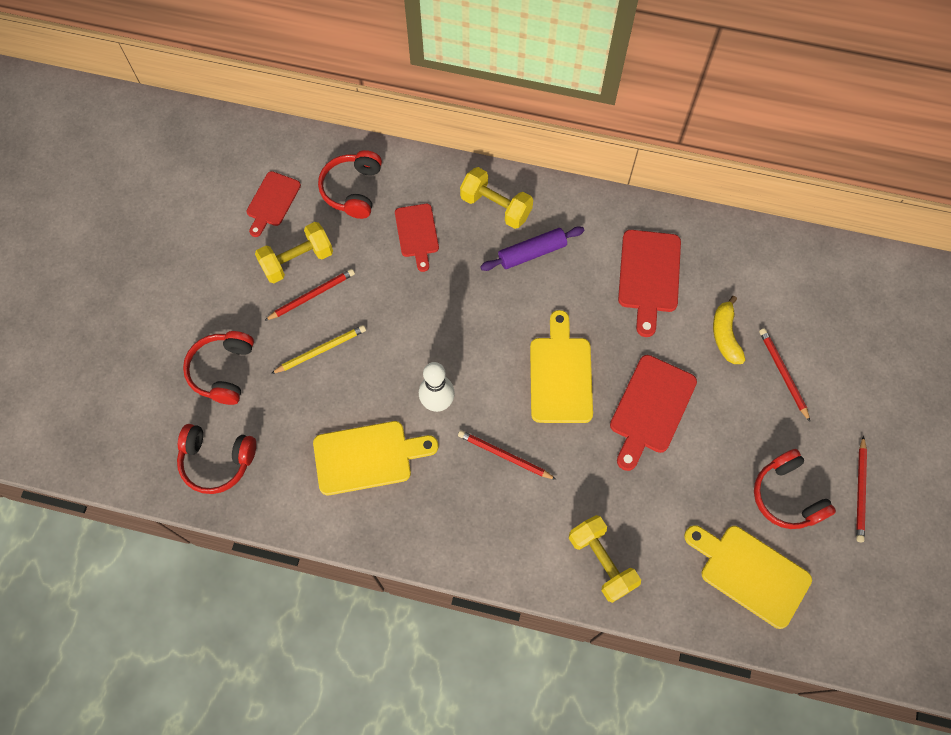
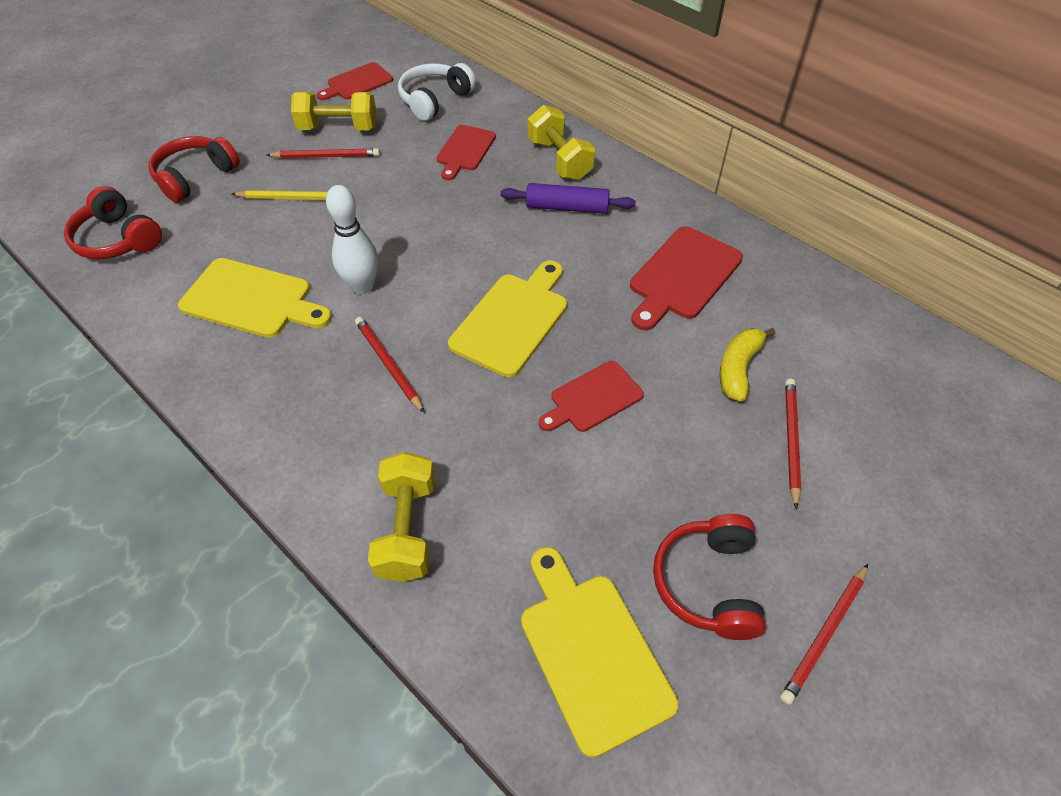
camera: 30 degrees right, 15 degrees down
red headphones [318,150,382,219] -> white headphones [398,63,476,121]
red cutting board [610,355,697,471] -> red cutting board [539,361,644,432], size x0.66

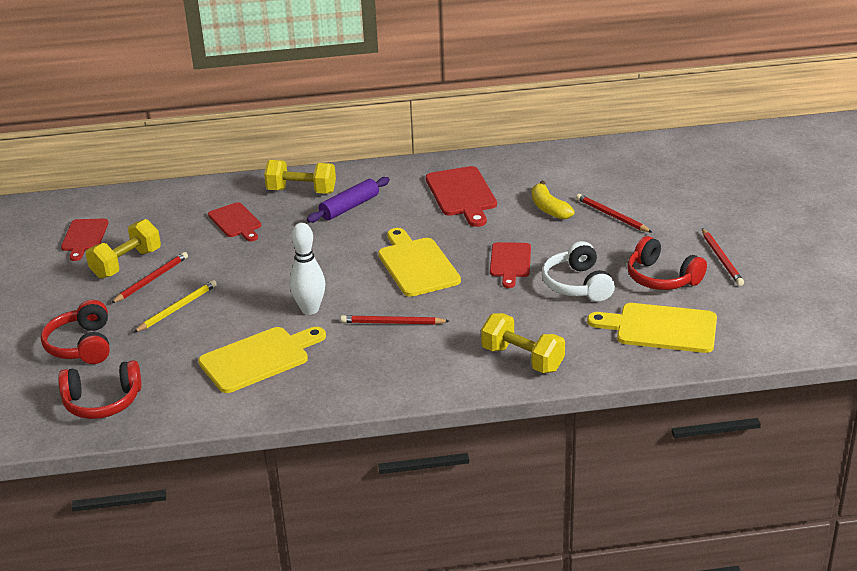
camera: 50 degrees left, 20 degrees down
white headphones [398,63,476,121] -> white headphones moved to [542,241,615,301]

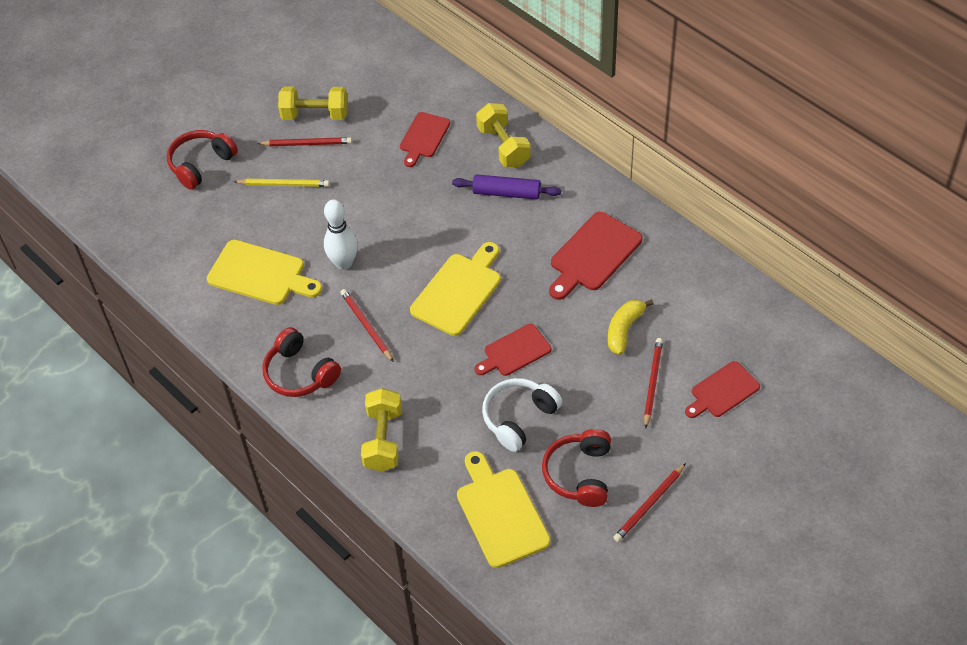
camera: 55 degrees right, 20 degrees up
red headphones [58,360,142,419] -> red headphones moved to [262,327,341,397]
red cutting board [61,219,108,261] -> red cutting board moved to [685,361,760,418]

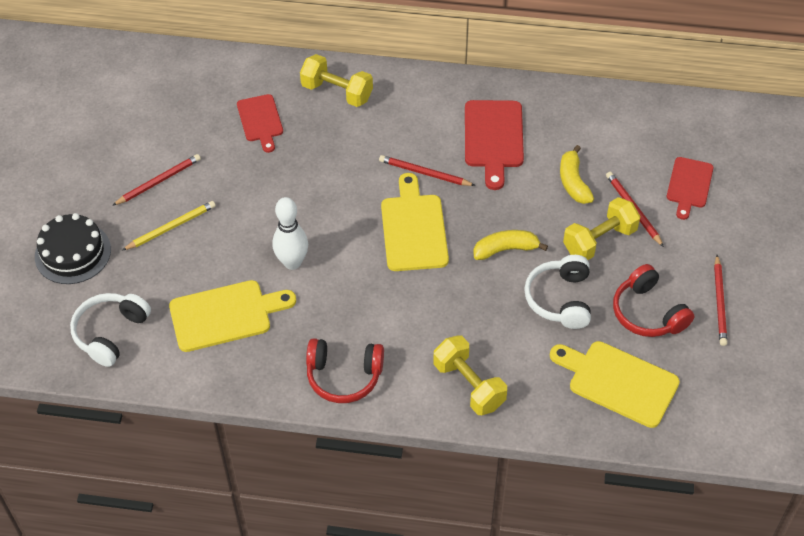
camera: 40 degrees left, 0 degrees up
red headphones [167,130,238,190] -> black cake [35,213,111,284]
yellow dumbbell [278,87,348,120] -> yellow dumbbell moved to [563,197,641,260]
red pencil [340,289,394,362] -> red pencil moved to [379,155,476,186]
purple rolling pin [452,174,561,200] -> none
red cutting board [474,324,551,376] -> yellow banana [473,230,548,260]
none -> white headphones [70,293,151,367]

